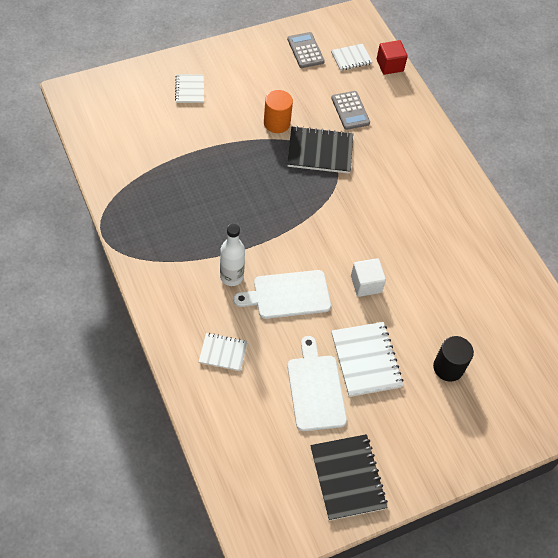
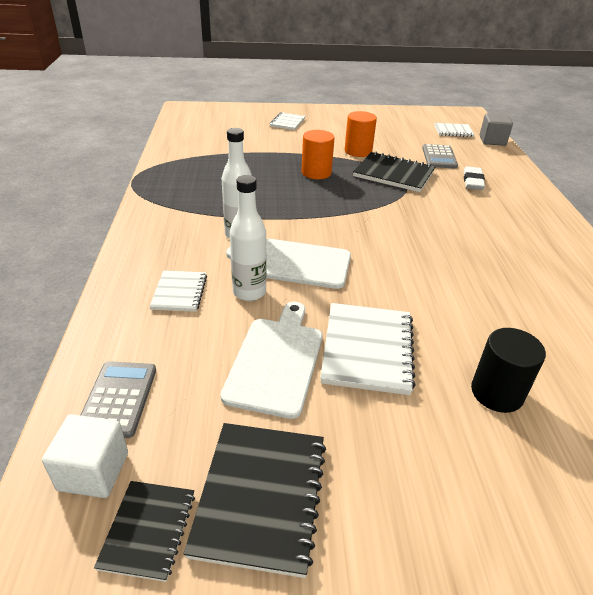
camera: 25 degrees right, 20 degrees down
white notebook [199,333,248,371] -> white notebook turned 60 degrees clockwise [150,271,207,312]
grey calculator [287,32,325,68] -> grey calculator moved to [81,361,156,438]
white cube [351,258,386,297] -> white cube moved to [42,414,128,498]
red cube [377,40,408,75] -> grey cube [479,114,513,146]
none -> black notebook [94,481,195,582]
none -> white bottle [230,175,267,301]
none -> orange cylinder [301,130,335,179]
none -> white eraser [464,166,485,190]

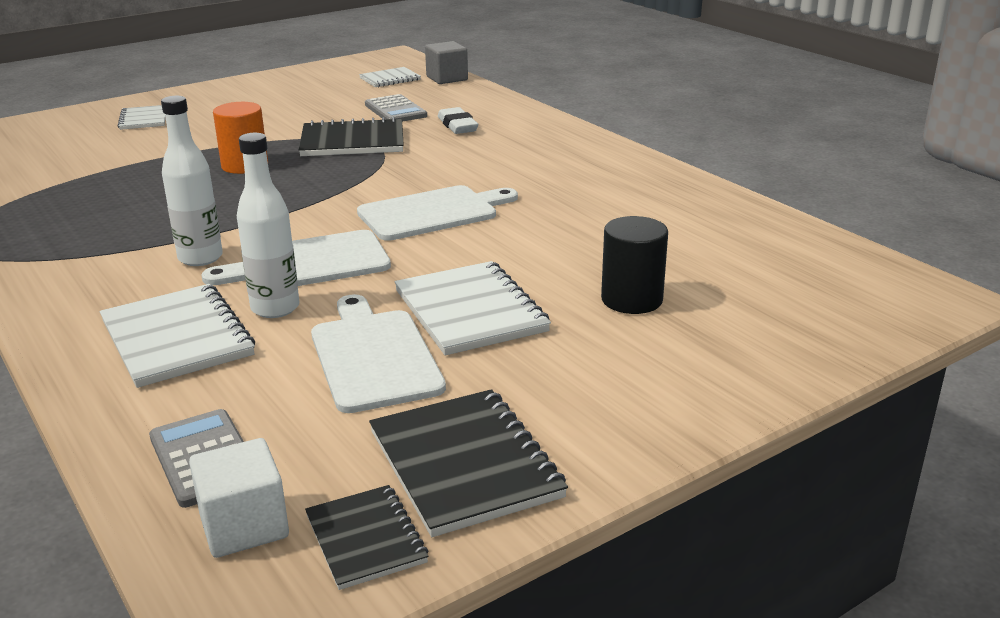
camera: 30 degrees left, 10 degrees down
white notebook [150,271,207,312] -> white notebook [100,284,255,388], size x1.69
orange cylinder [344,111,377,157] -> none
none -> white cutting board [357,185,518,241]

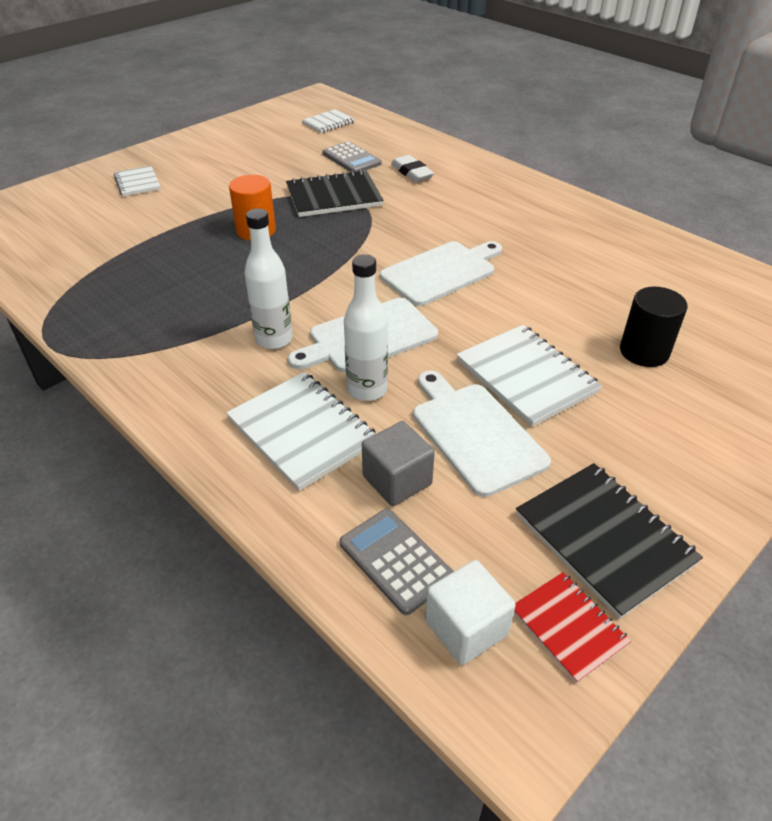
camera: 10 degrees left, 15 degrees up
black notebook [305,485,428,590] -> red notebook [514,572,631,683]
grey cube [425,41,468,84] -> grey cube moved to [362,421,435,506]

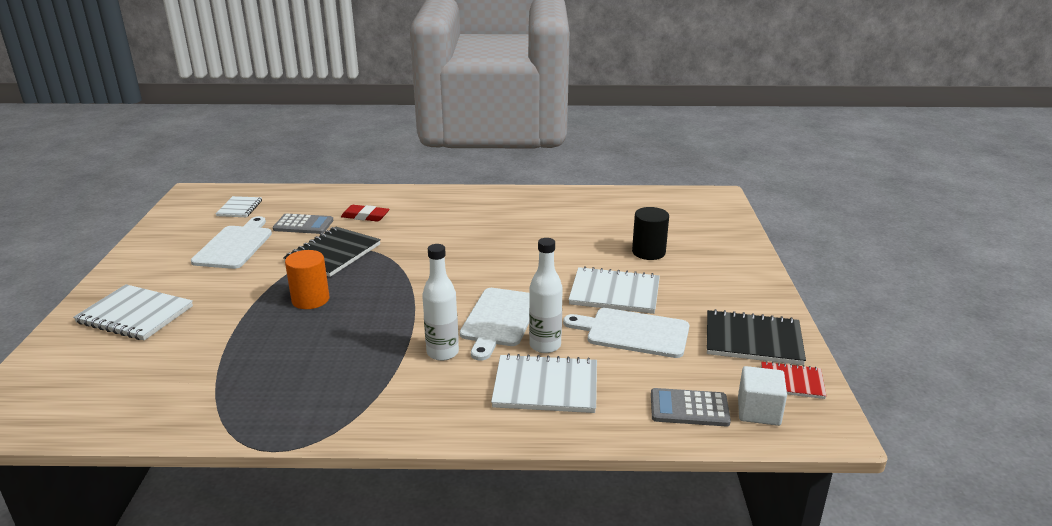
camera: 45 degrees left, 15 degrees down
white notebook [114,166,161,196] -> white notebook [73,284,193,340], size x1.69
grey cube [362,421,435,506] -> none
white cutting board [380,241,502,306] -> white cutting board moved to [191,216,272,269]
white eraser [391,155,434,182] -> red eraser [341,205,389,222]

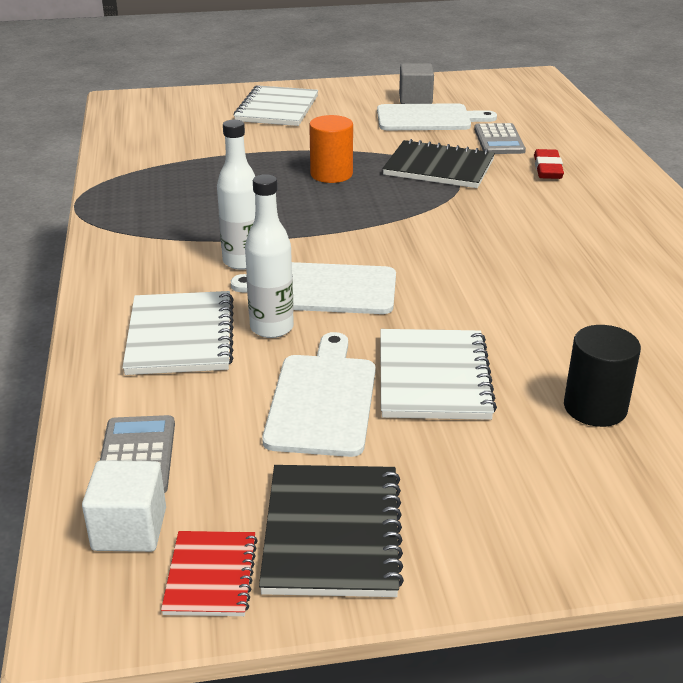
camera: 80 degrees right, 5 degrees up
white notebook [215,196,262,217] -> none
none -> grey cube [399,63,434,104]

